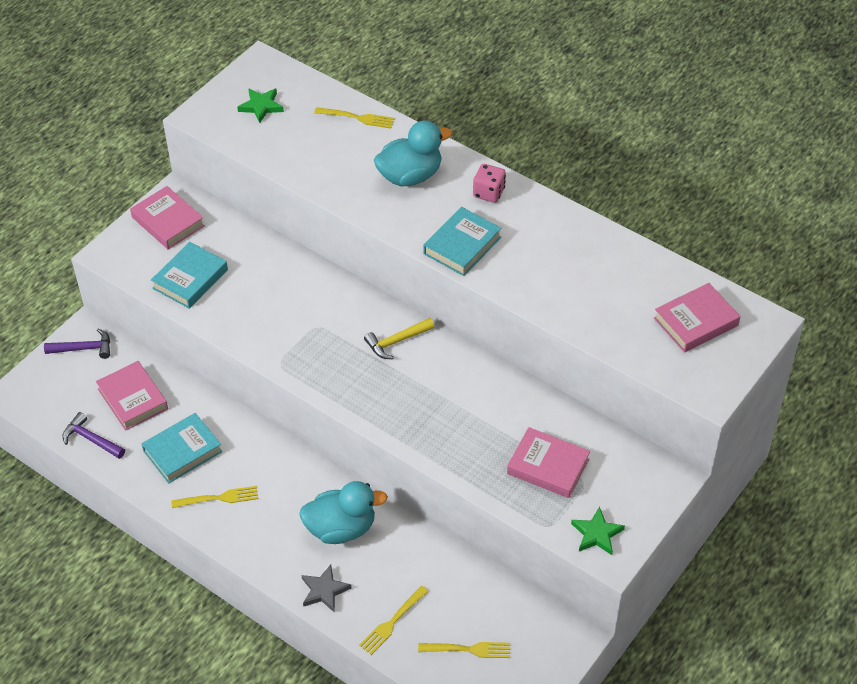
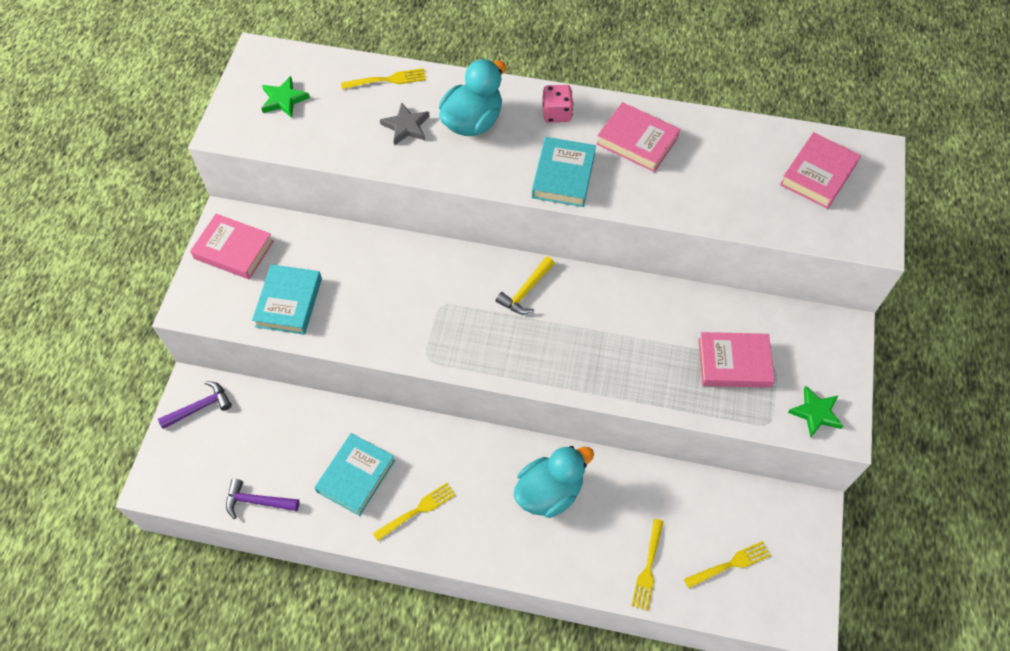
camera: 25 degrees left, 10 degrees up
pink book [96,361,168,431] -> pink book moved to [596,102,680,172]
grey star [301,565,352,613] -> grey star moved to [380,102,430,146]

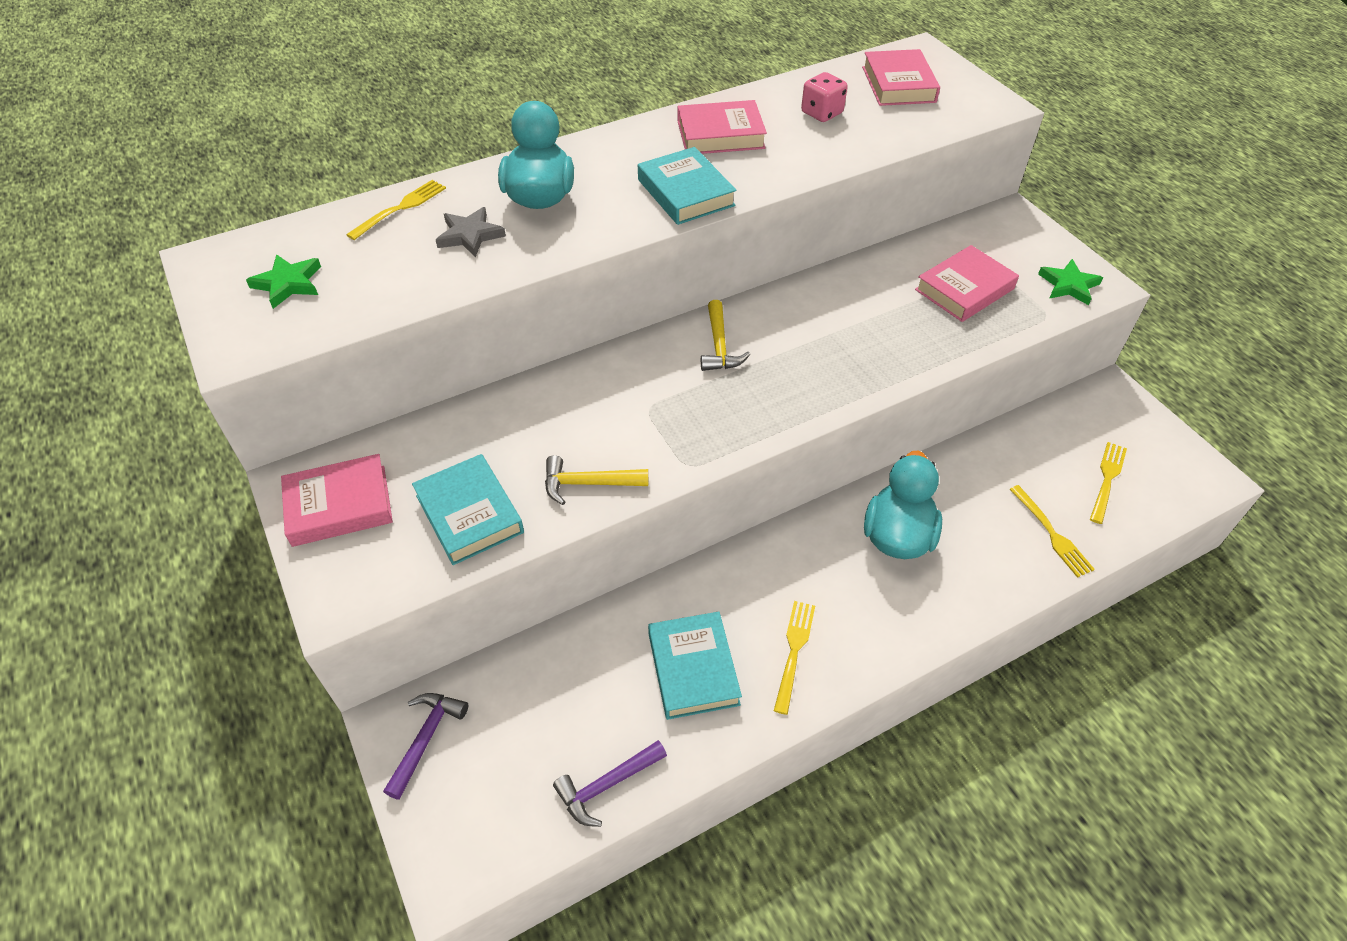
camera: 40 degrees left, 10 degrees down
pink dice [543,85,573,123] -> pink dice moved to [801,72,848,122]
none -> yellow hammer [545,455,648,505]

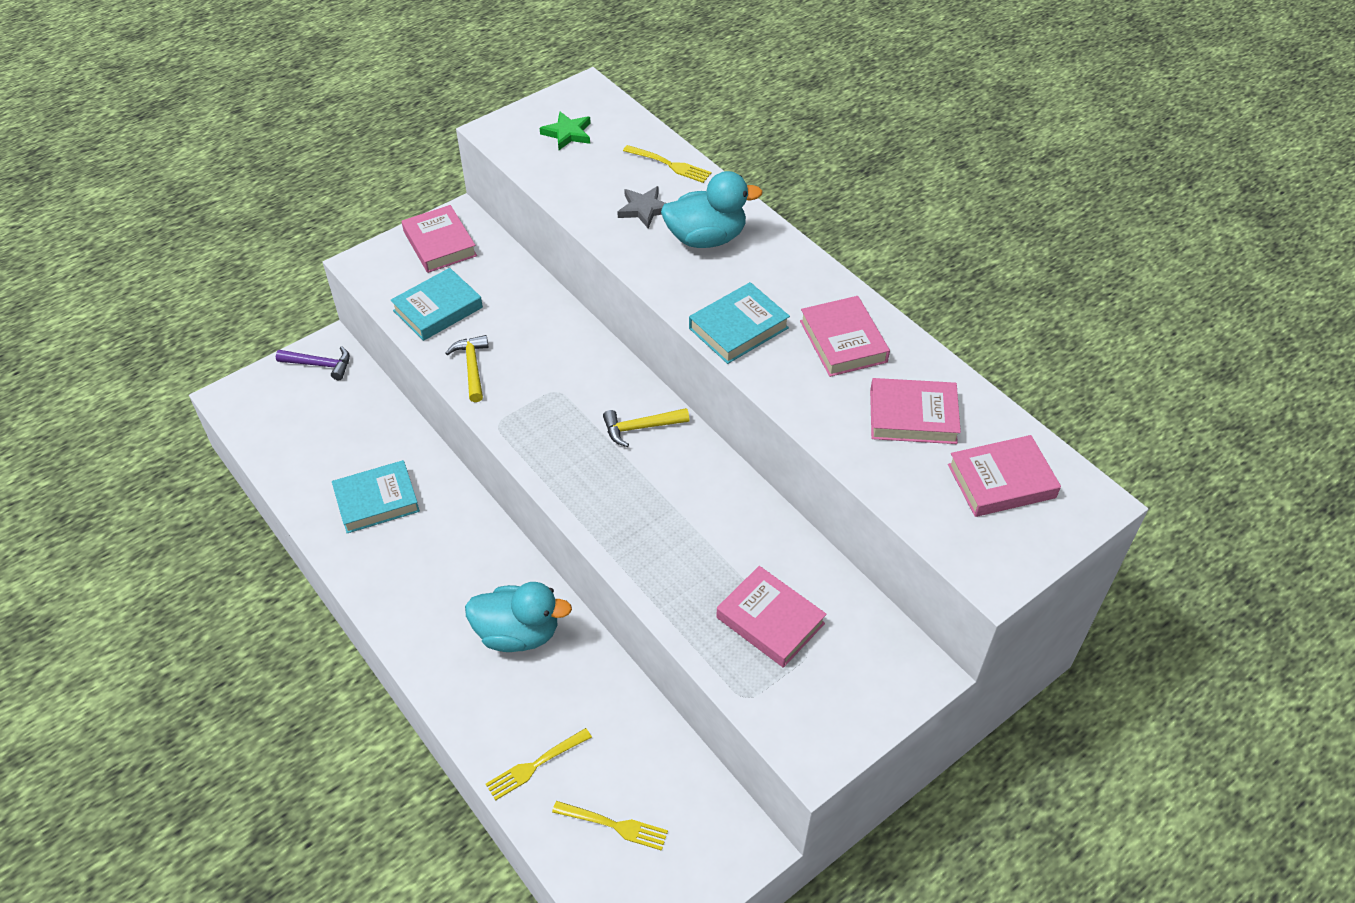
camera: 80 degrees right, 0 degrees up
purple hammer [553,740,667,827] -> none
yellow fork [774,601,815,715] -> none
pink dice [801,72,848,122] -> pink book [870,378,961,444]
green star [1038,259,1103,305] -> none

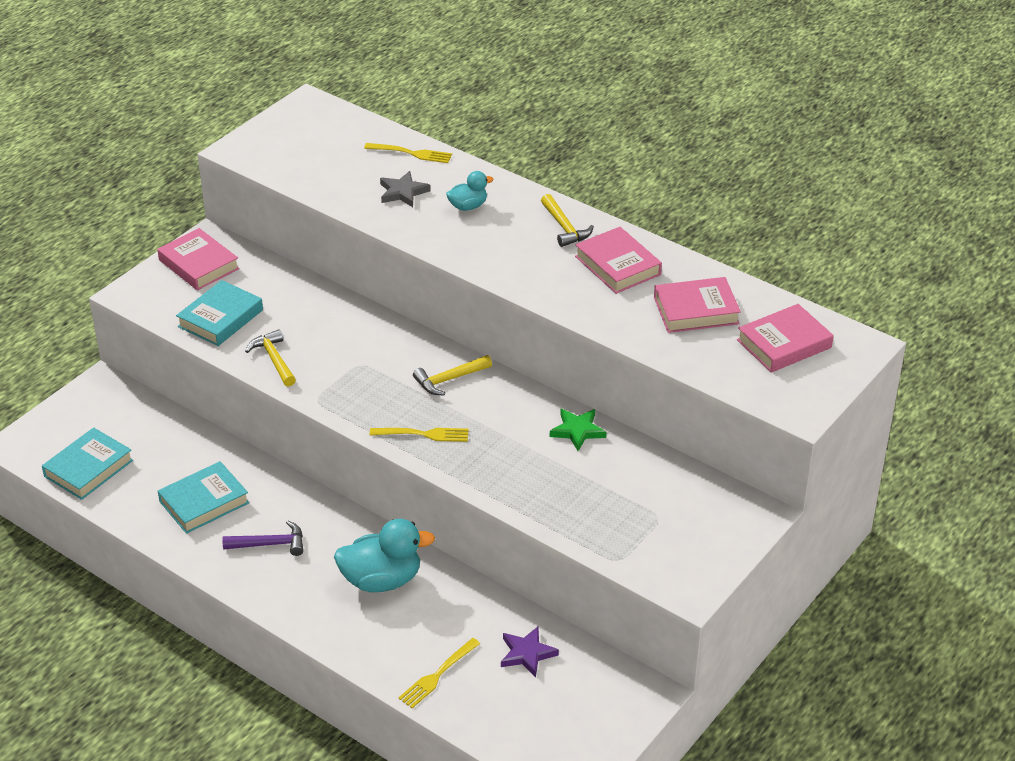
camera: 15 degrees left, 10 degrees down
purple hammer [276,346,350,380] -> purple hammer moved to [222,521,303,556]
green star [540,112,591,150] -> green star moved to [550,409,607,451]
yellow fork [552,801,668,851] -> yellow fork moved to [370,428,469,442]
turquoise duck [661,171,763,248] -> turquoise duck [446,171,494,211], size x0.55
turquoise book [689,282,790,364] -> turquoise book moved to [42,427,133,500]
pink book [716,566,827,668] -> none
none -> purple star [501,627,559,678]
none -> yellow hammer [541,194,594,247]

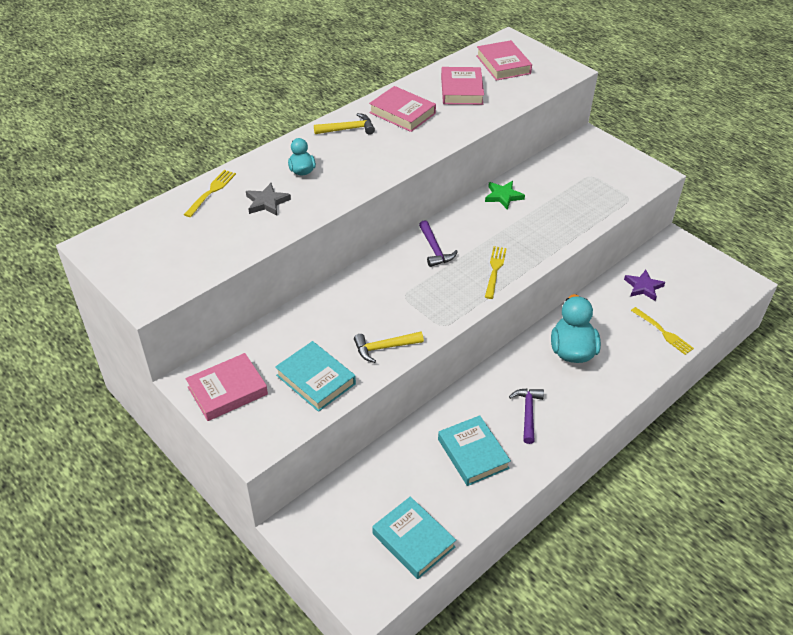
camera: 80 degrees left, 5 degrees up
yellow hammer [413,355,492,395] -> purple hammer [419,220,458,267]
pink book [575,227,662,294] -> pink book turned 60 degrees clockwise [369,86,436,132]

